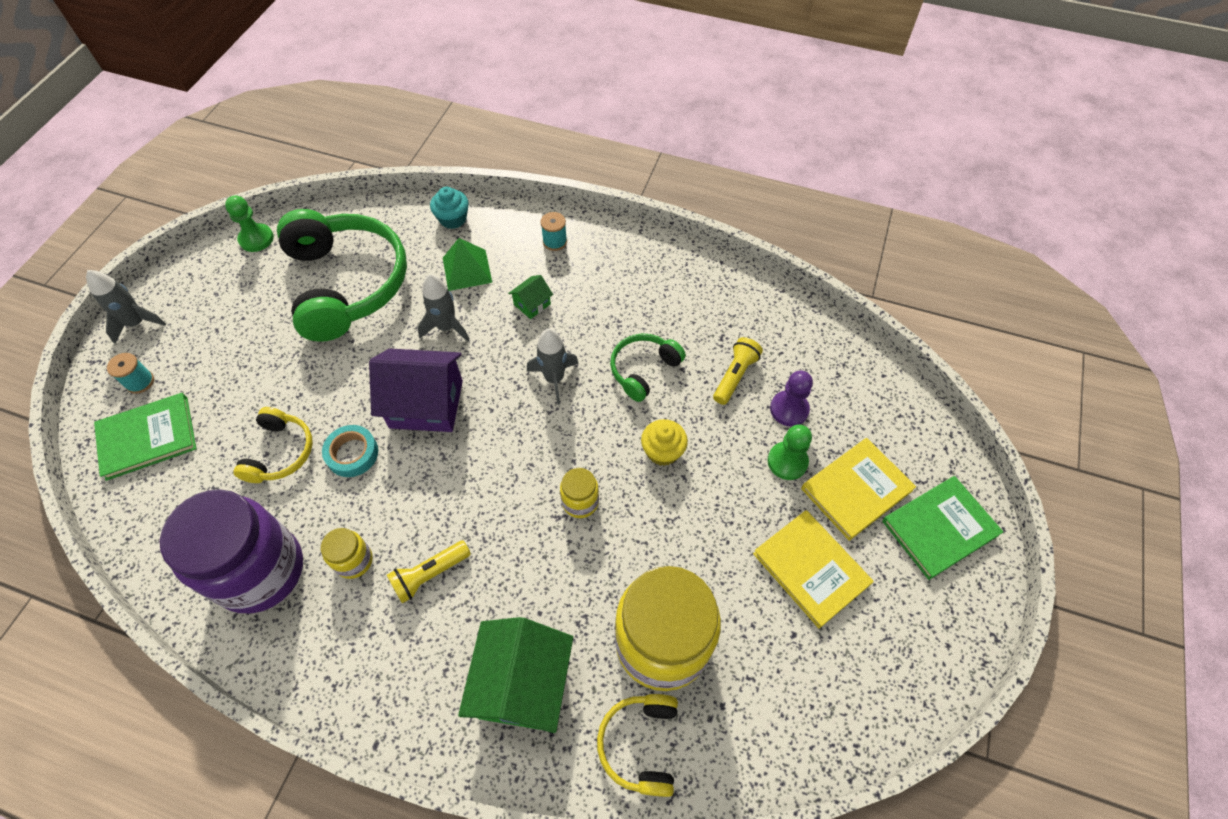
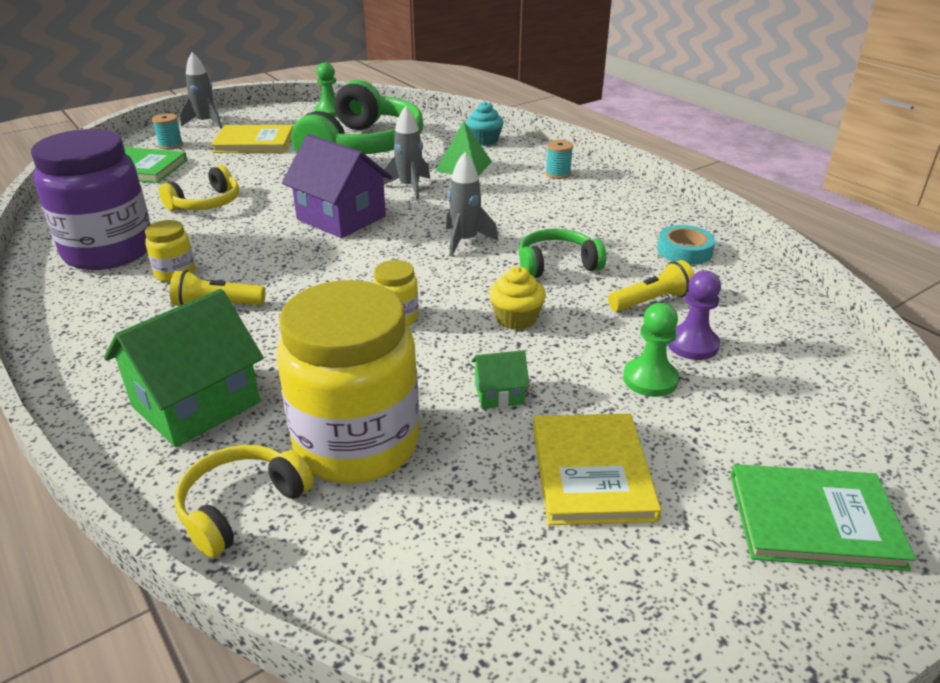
camera: 35 degrees right, 25 degrees down
turquoise tape [322,425,378,477] -> turquoise tape moved to [657,225,715,265]
green house [508,275,553,319] -> green house moved to [471,350,530,409]
yellow book [801,438,916,541] -> yellow book moved to [211,125,293,153]

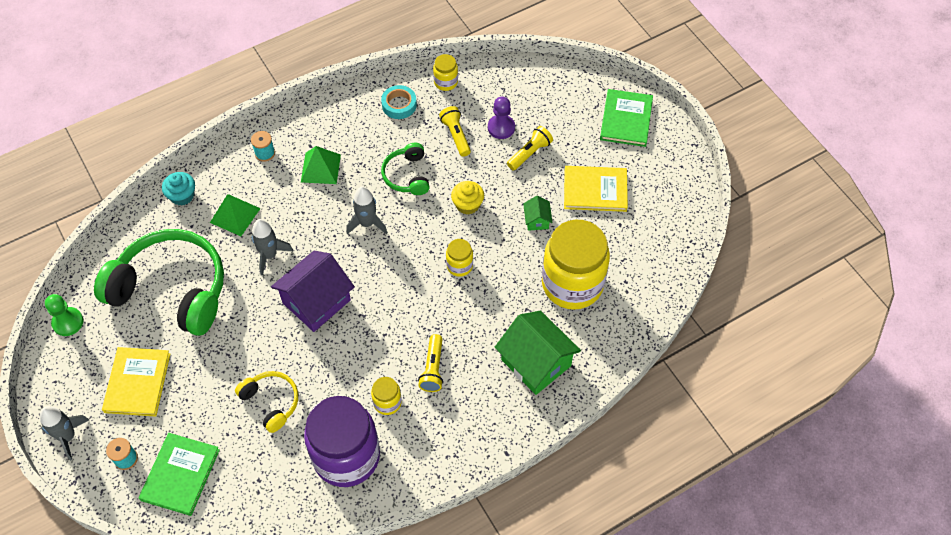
camera: 85 degrees left, 25 degrees up
yellow headphones [174,445,314,558] -> none
green pawn [623,303,679,397] -> yellow flashlight [507,126,553,171]
none -> green pyramid [301,146,341,184]
none -> yellow jar [433,54,458,91]

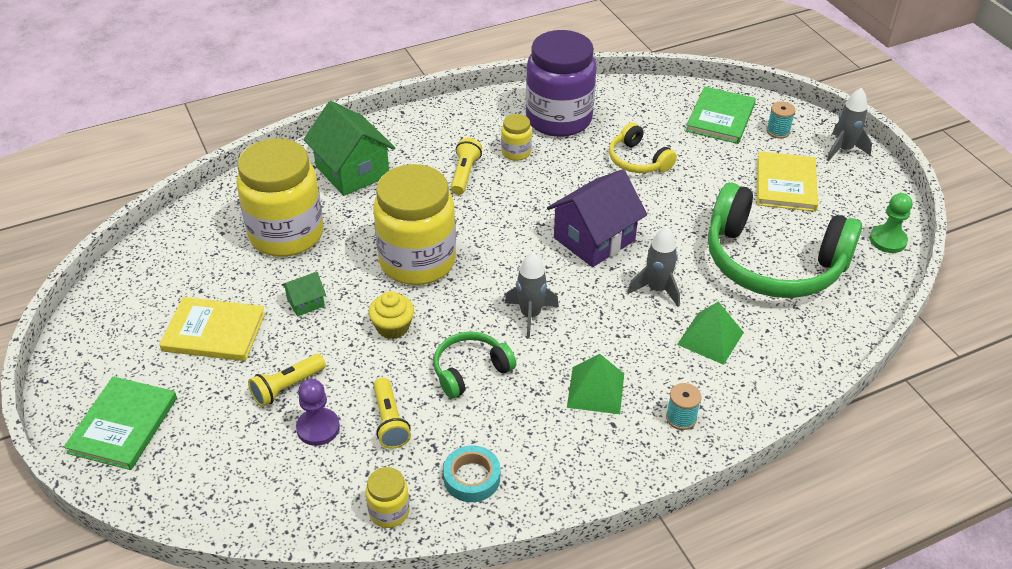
camera: 175 degrees left, 15 degrees down
turquoise cupcake [162,172,195,206] -> none
green headphones [381,143,430,195] -> green headphones turned 120 degrees counterclockwise [433,331,516,399]
yellow jar [446,239,473,277] -> yellow jar [373,164,456,285], size x2.31
green house [523,196,553,231] -> green house turned 60 degrees clockwise [281,272,326,316]

